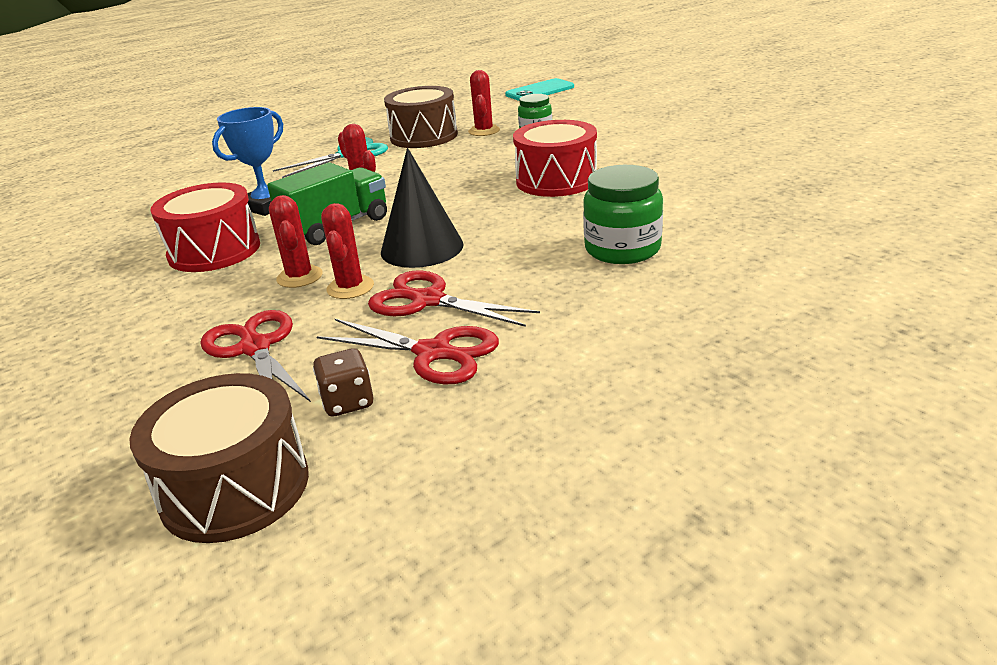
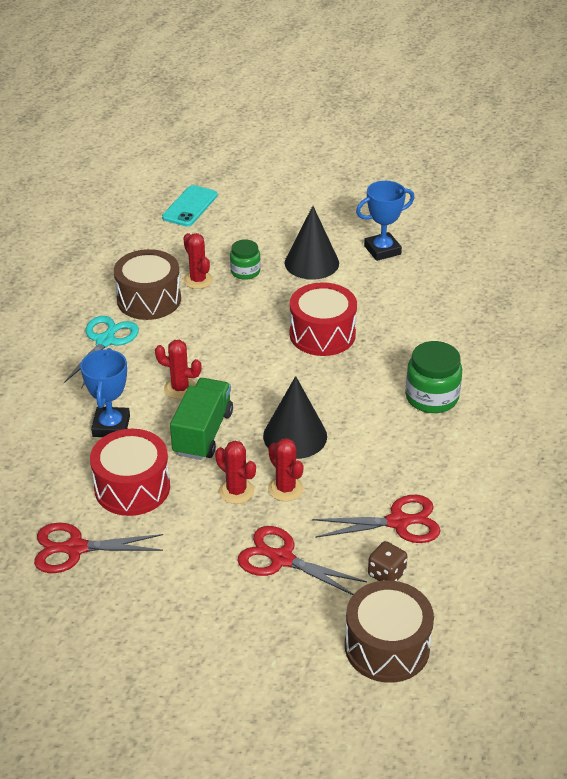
camera: 35 degrees left, 10 degrees up
red scissors [368,271,540,327] -> red scissors moved to [34,523,163,573]
none -> black cone [285,206,339,280]
none -> blue trophy [356,181,414,261]

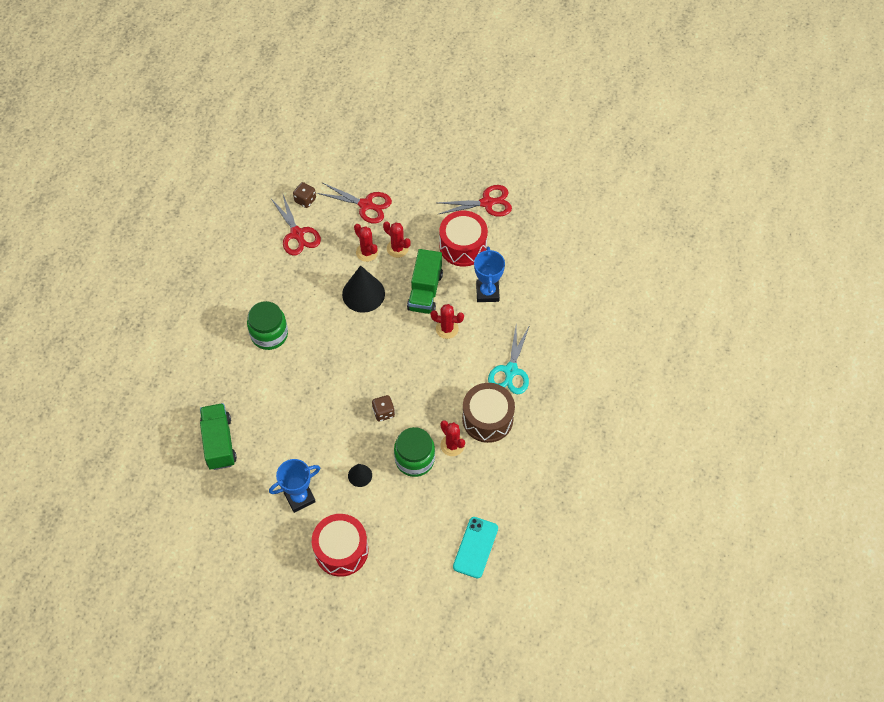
camera: 175 degrees right, 20 degrees up
green jar [230,239,261,280] -> green jar [394,427,435,477], size x1.60
black cone [285,206,339,280] -> black cone [348,464,372,487], size x0.53
red drum [290,282,357,356] -> red drum moved to [312,514,368,577]
red scissors [312,495,441,543] -> red scissors turned 105 degrees counterclockwise [271,195,321,256]
brown drum [345,580,434,683] -> none
none -> green truck [200,403,237,470]
none -> brown dice [372,395,395,422]

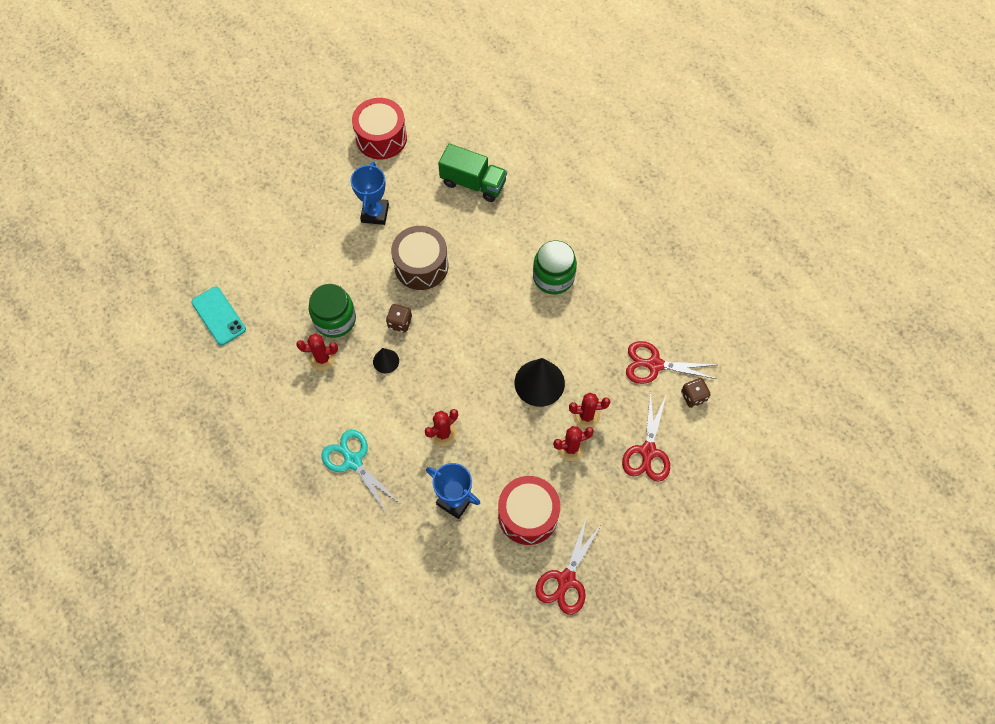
camera: 125 degrees right, 5 degrees up
red drum [312,514,368,577] -> red drum moved to [352,98,407,159]
red scissors [317,183,392,223] -> red scissors turned 45 degrees counterclockwise [622,391,670,482]
black cone [348,464,372,487] -> black cone moved to [373,348,399,374]
green truck [407,249,443,314] -> none
brown drum [462,383,515,443] -> brown drum moved to [391,226,448,290]

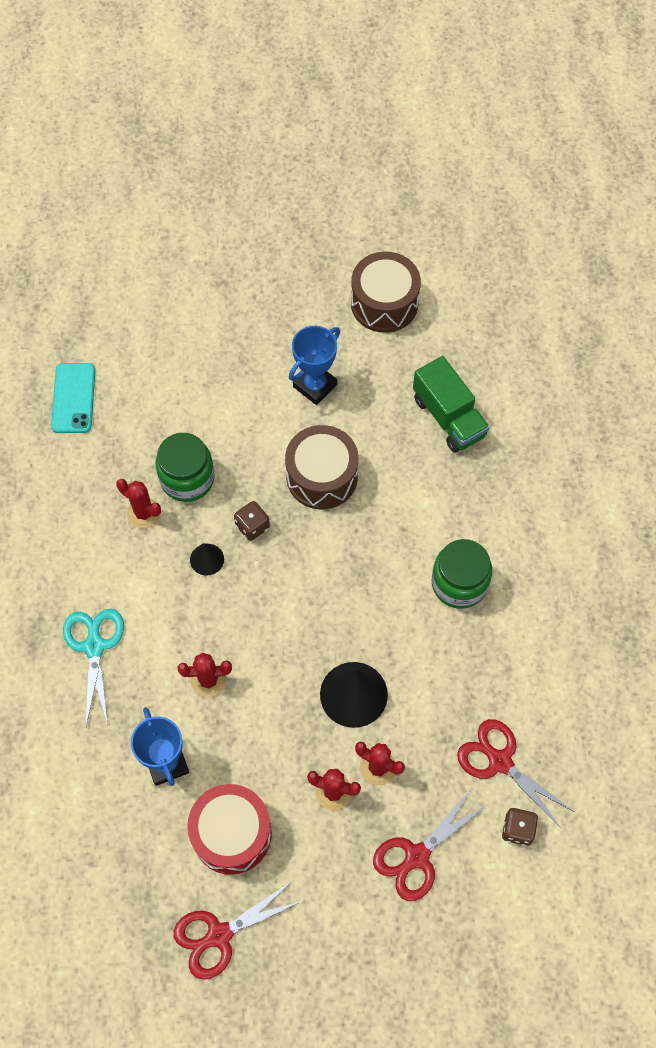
camera: 35 degrees right, 0 degrees up
red drum [352,98,407,159] -> brown drum [351,252,421,333]

